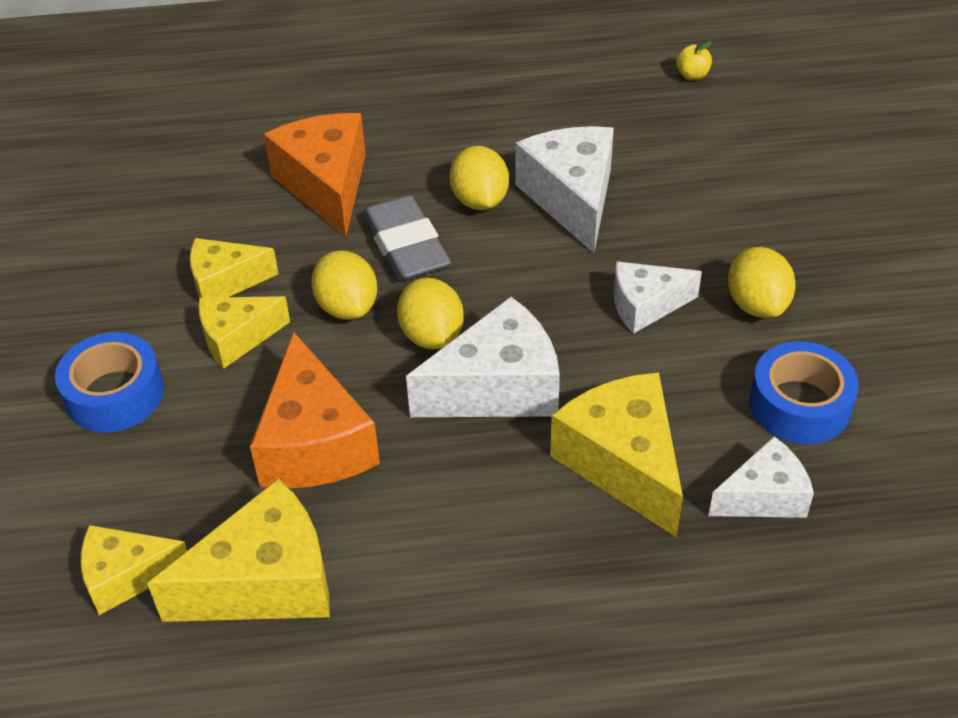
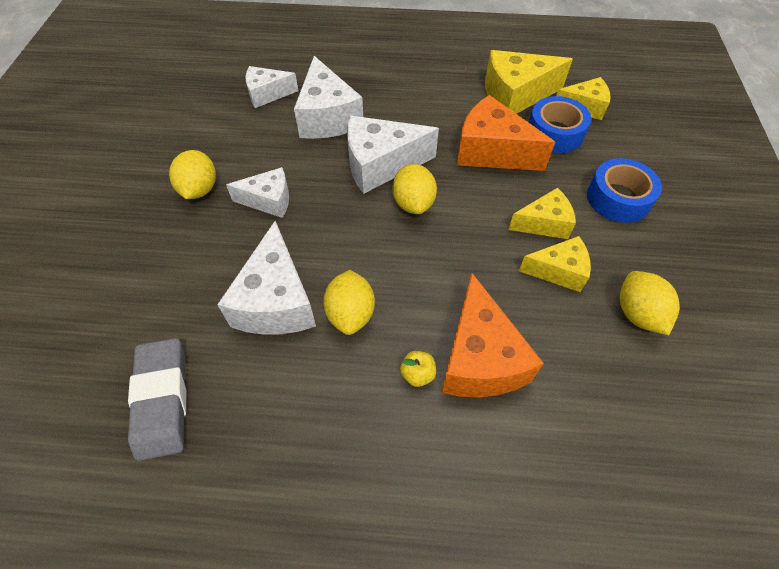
camera: 170 degrees left, 10 degrees up
orange cheese [250,331,380,488] -> orange cheese turned 60 degrees counterclockwise [457,95,555,171]
yellow lemon [311,250,377,320] -> yellow lemon moved to [620,271,680,335]
grey eraser [363,195,451,281] -> grey eraser moved to [128,338,187,461]
yellow cheese [550,372,683,538] -> white cheese [294,56,363,139]
yellow apple [676,41,712,80] -> yellow apple moved to [400,351,436,387]
blue tape [749,341,859,444] -> blue tape moved to [529,96,591,153]

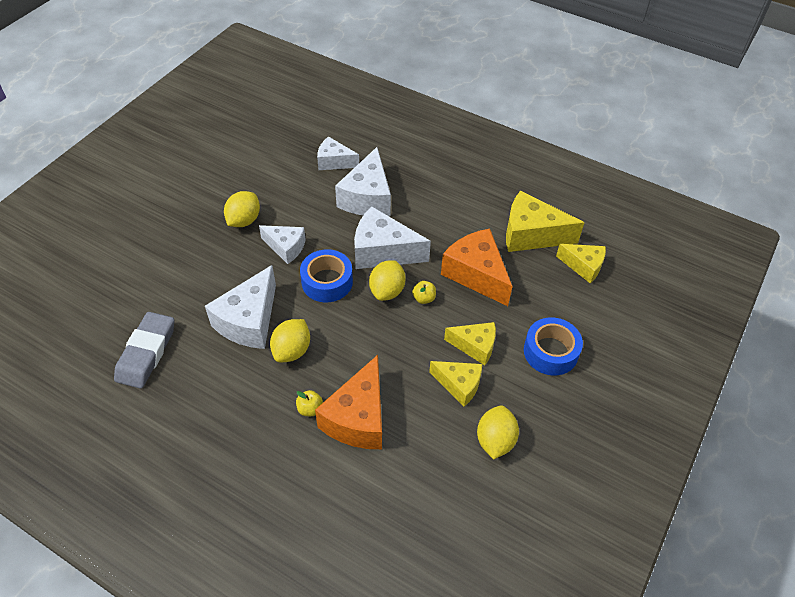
camera: 25 degrees right, 5 degrees down
blue tape [529,96,591,153] -> blue tape moved to [300,249,353,302]
none -> yellow apple [412,281,436,304]

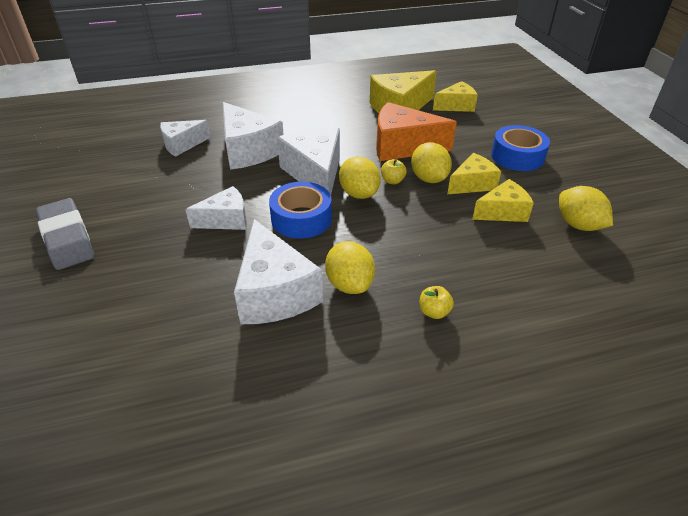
camera: 45 degrees left, 10 degrees down
grey eraser [114,312,174,389] -> grey eraser moved to [36,198,94,270]
yellow lemon [224,191,260,227] -> yellow lemon moved to [411,142,452,183]
orange cheese [315,355,382,449] -> none
white cheese [354,206,431,269] -> white cheese turned 105 degrees clockwise [277,128,340,195]

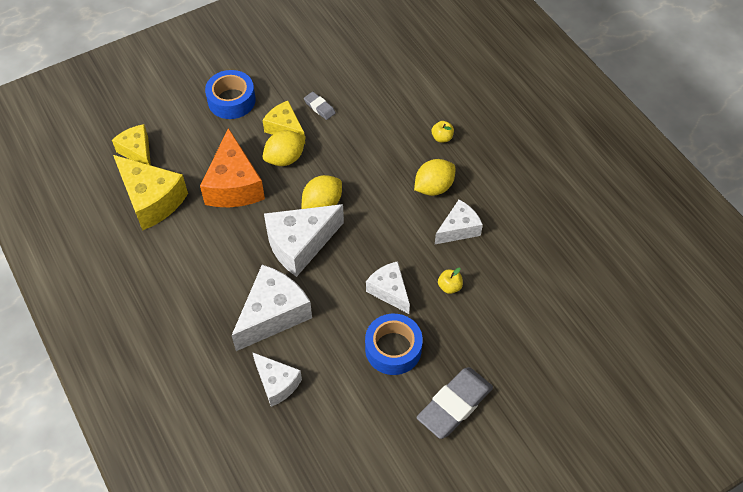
camera: 105 degrees left, 15 degrees up
white cheese [234,219,323,324] -> white cheese [435,200,483,244], size x0.61
blue tape [269,182,332,239] -> blue tape moved to [365,314,423,375]
yellow apple [381,159,407,184] -> yellow apple moved to [438,267,463,294]
yellow cheese [472,179,534,222] -> grey eraser [304,92,336,120]
yellow lemon [559,186,613,231] -> none

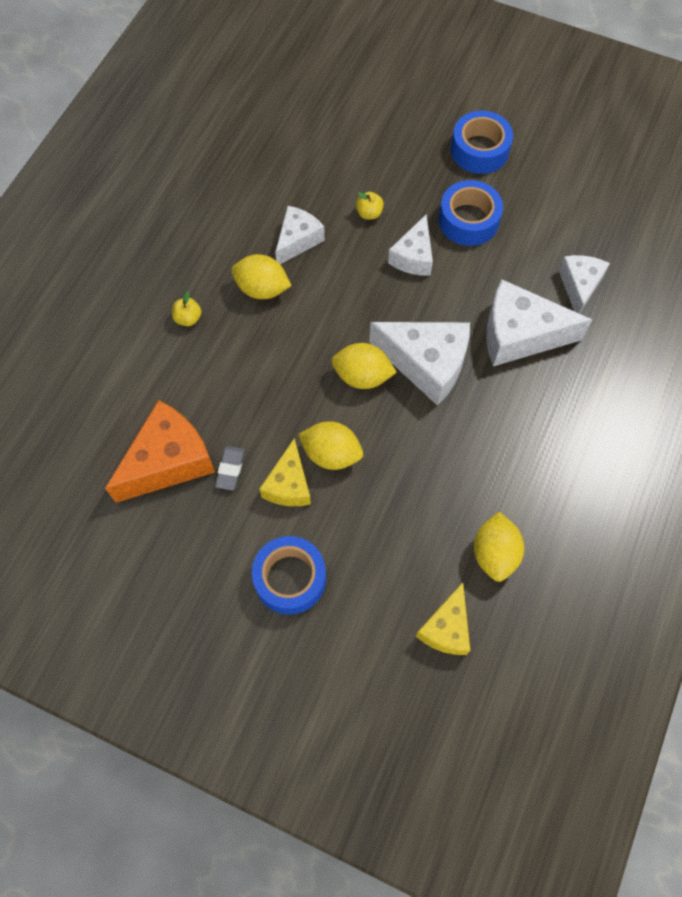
camera: 125 degrees left, 10 degrees up
yellow cheese [113,155,188,231] -> yellow lemon [474,512,525,582]
orange cheese [200,128,265,207] -> orange cheese moved to [105,400,215,503]
grey eraser [417,367,493,439] -> blue tape [451,111,513,174]
white cheese [435,200,483,244] -> white cheese turned 105 degrees clockwise [275,206,325,264]

